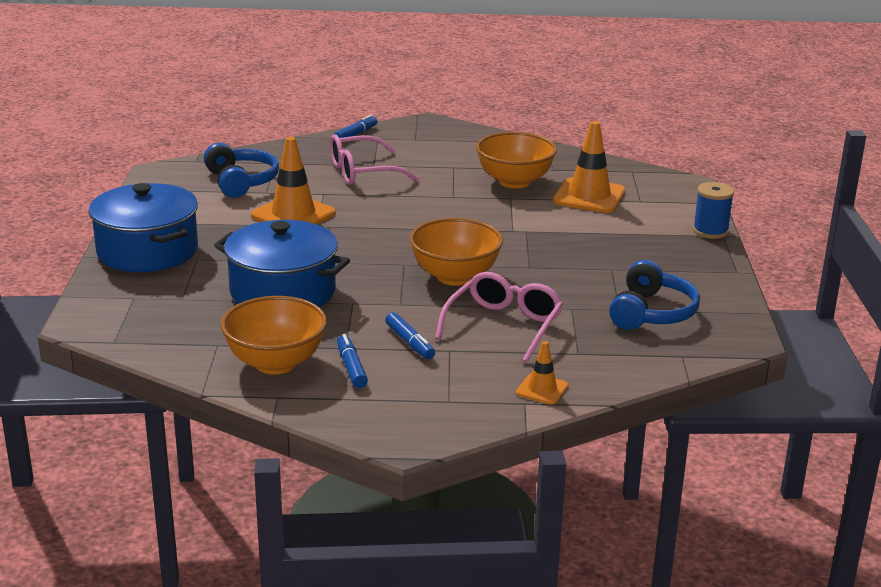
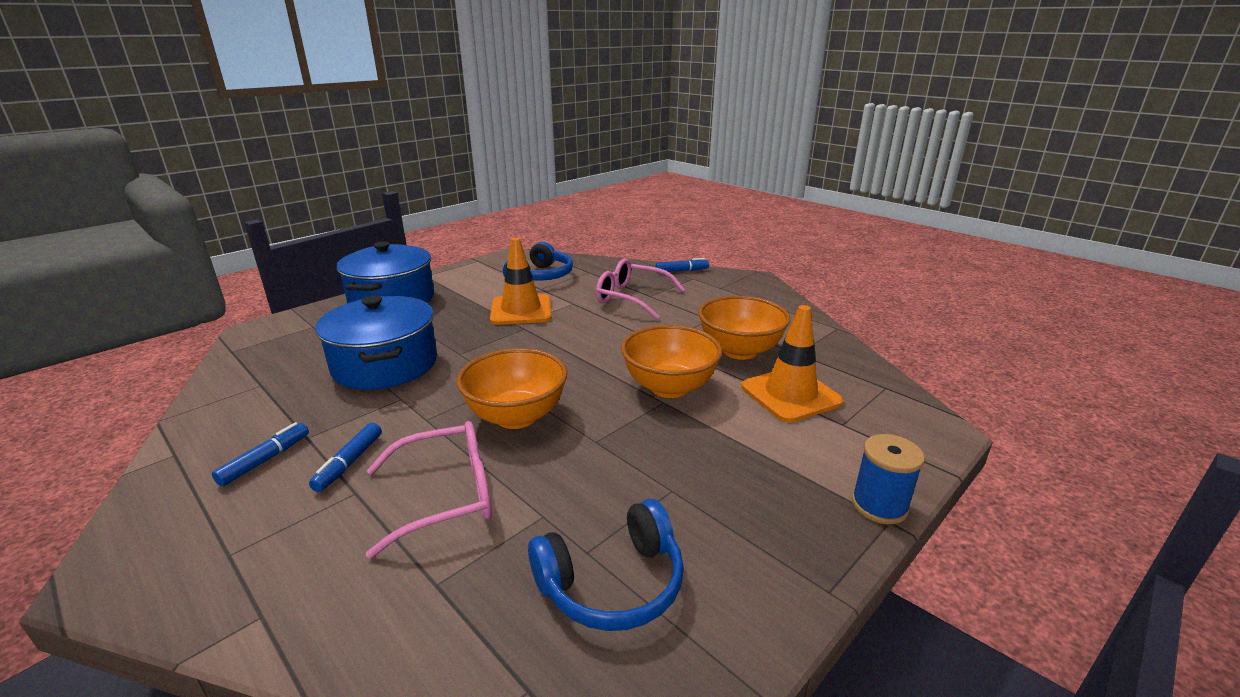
camera: 45 degrees right, 0 degrees up
orange bowl [220,296,327,374] -> orange bowl moved to [621,325,722,398]
orange traffic cone [516,341,569,405] -> none

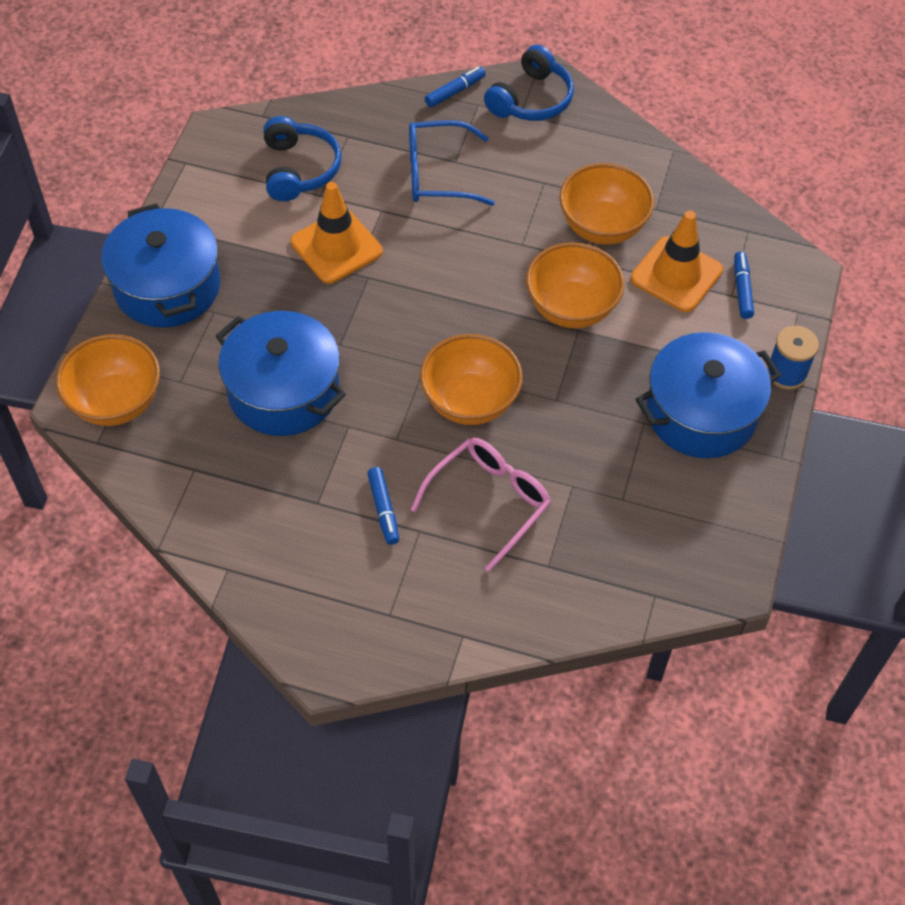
camera: 30 degrees left, 30 degrees up
blue marker [212,422,309,487] -> blue marker moved to [734,252,754,319]
blue headphones [528,499,684,631] -> blue headphones moved to [484,45,574,121]
pink glasses [596,258,685,319] -> blue glasses [409,120,495,206]
none -> orange bowl [56,334,160,426]
none -> blue pot [636,332,781,458]

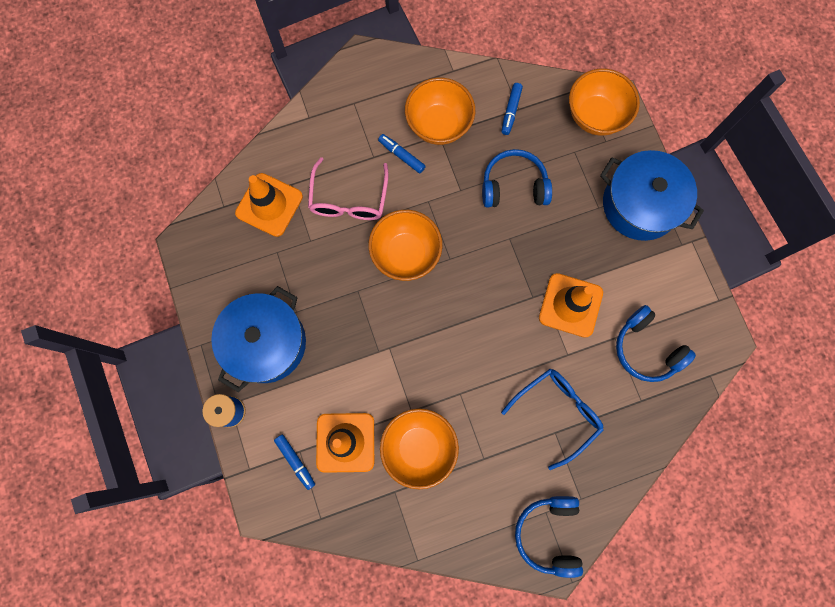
camera: 145 degrees right, 20 degrees up
blue pot [216,311,346,436] -> blue headphones [482,149,552,207]
blue marker [425,67,486,107] -> blue marker moved to [501,83,523,135]
orange bowl [526,242,624,329] -> orange bowl moved to [405,78,475,145]
none -> orange traffic cone [235,173,303,237]

